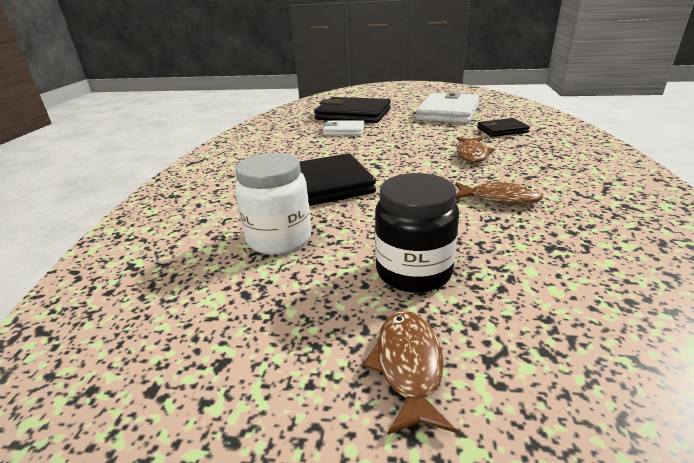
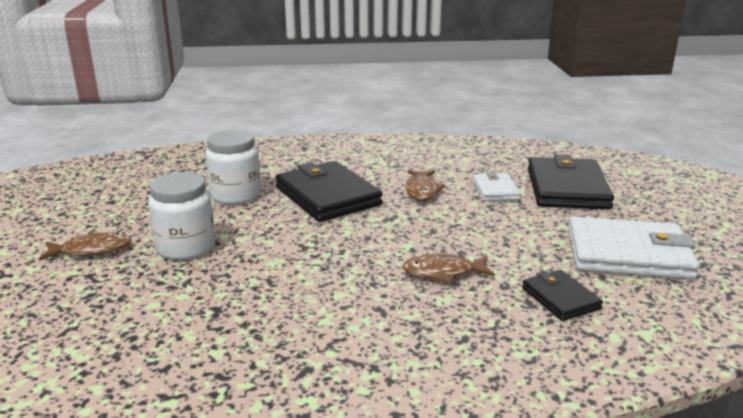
camera: 75 degrees right, 5 degrees down
black jar [375,173,459,293] -> white jar [148,172,215,260]
brown fish [455,181,543,205] -> brown fish moved to [406,170,445,201]

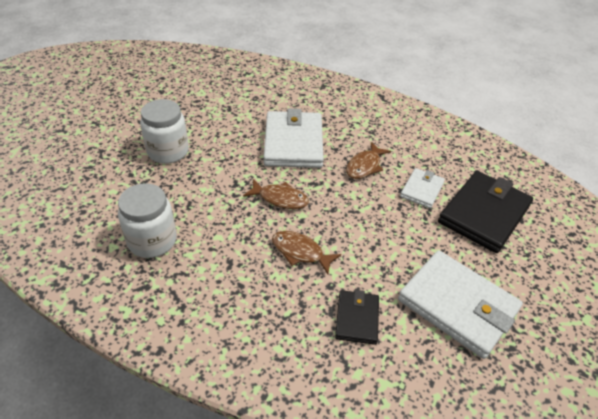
camera: 30 degrees right, 20 degrees up
brown fish [39,232,132,261] -> brown fish moved to [243,179,309,209]
white jar [205,130,261,205] -> white jar moved to [118,183,177,258]
black wallet [275,161,383,222] -> white wallet [264,109,324,168]

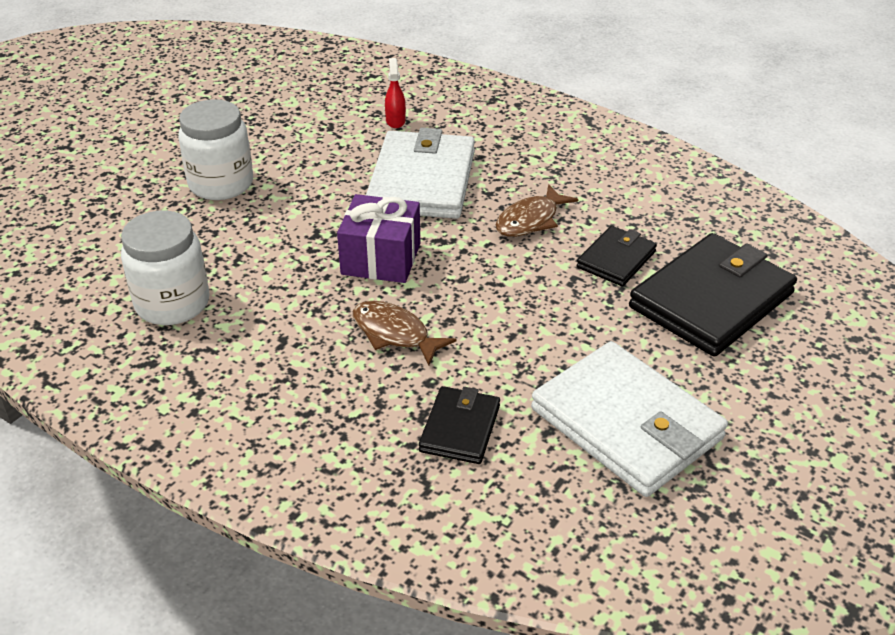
camera: 10 degrees right, 5 degrees down
brown fish [243,179,309,209] -> purple gift [337,194,420,283]
white wallet [400,168,445,208] -> black wallet [577,226,657,286]
none -> red spray bottle [385,58,406,128]

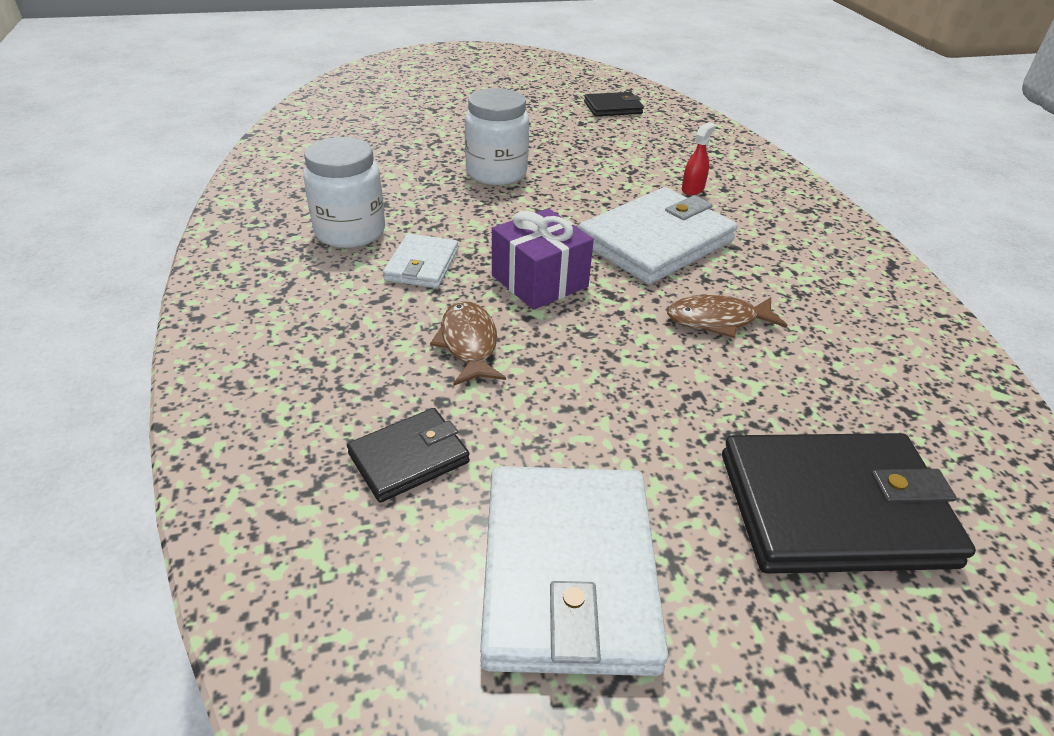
camera: 40 degrees right, 0 degrees up
black wallet [577,226,657,286] -> black wallet moved to [584,92,644,116]
none -> white wallet [383,234,458,288]

